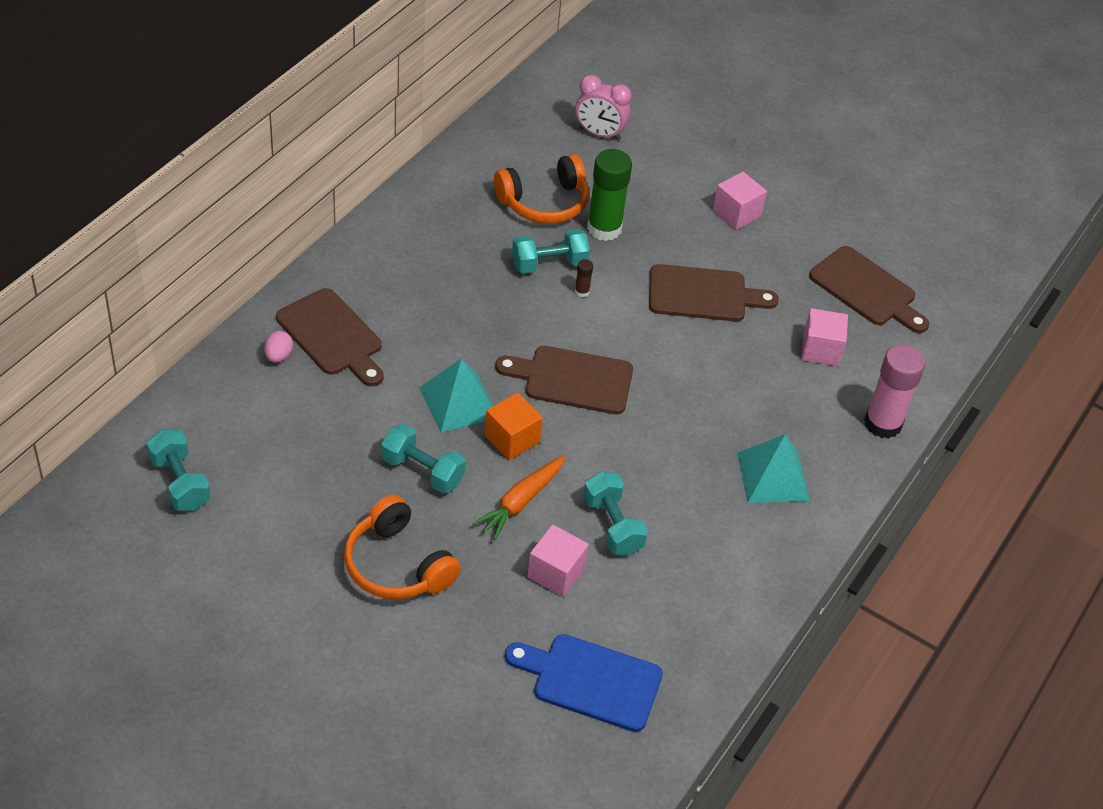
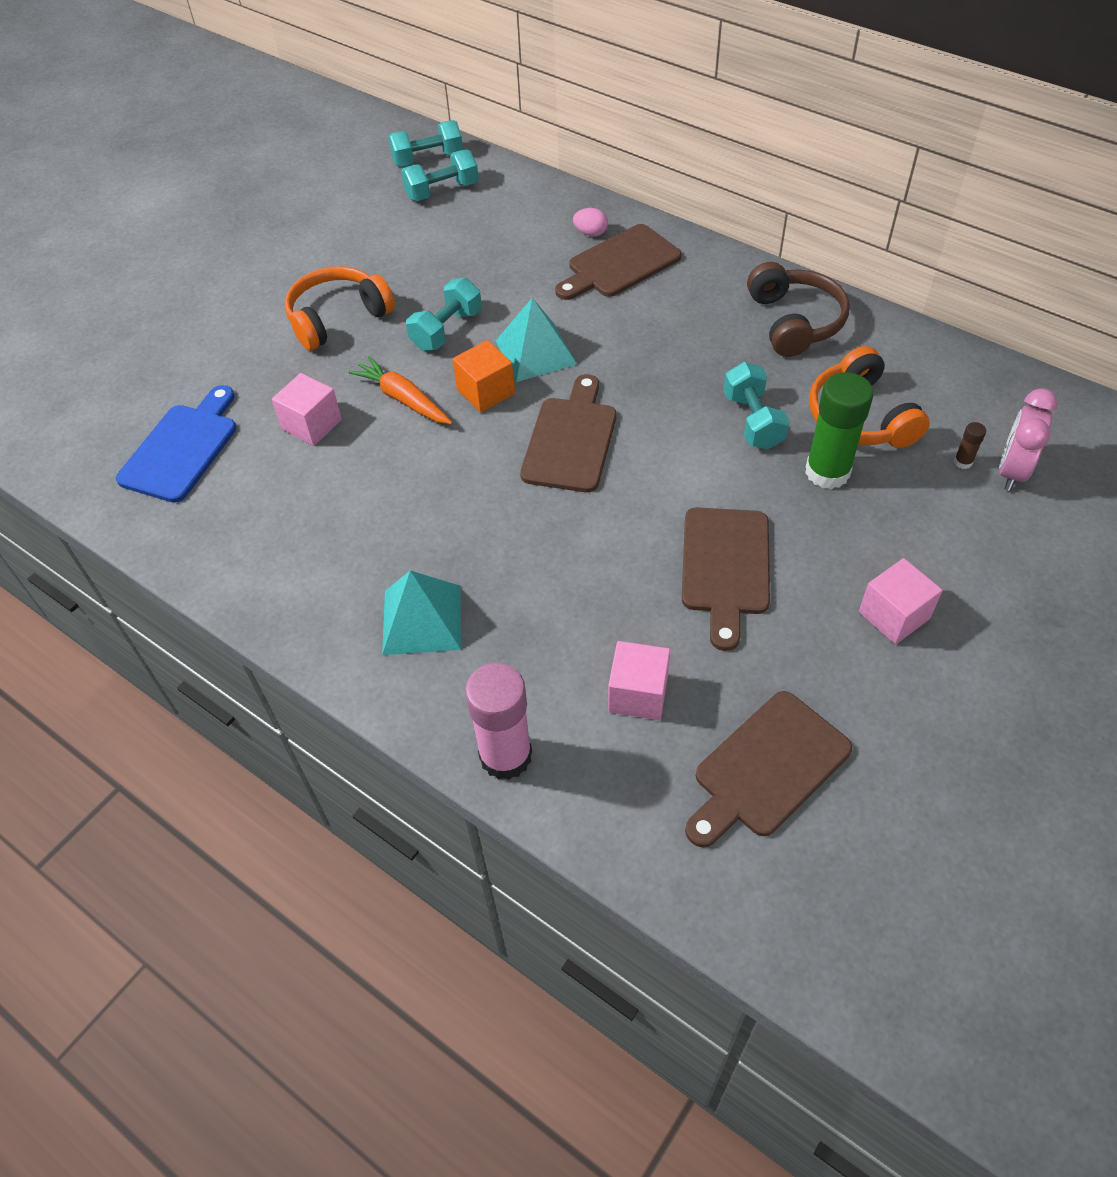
camera: 100 degrees right, 5 degrees up
brown glue stick [575,259,593,297] -> brown glue stick moved to [954,422,986,469]
turquoise dumbbell [583,471,648,556] -> turquoise dumbbell moved to [388,120,463,167]
none -> brown headphones [747,262,850,357]

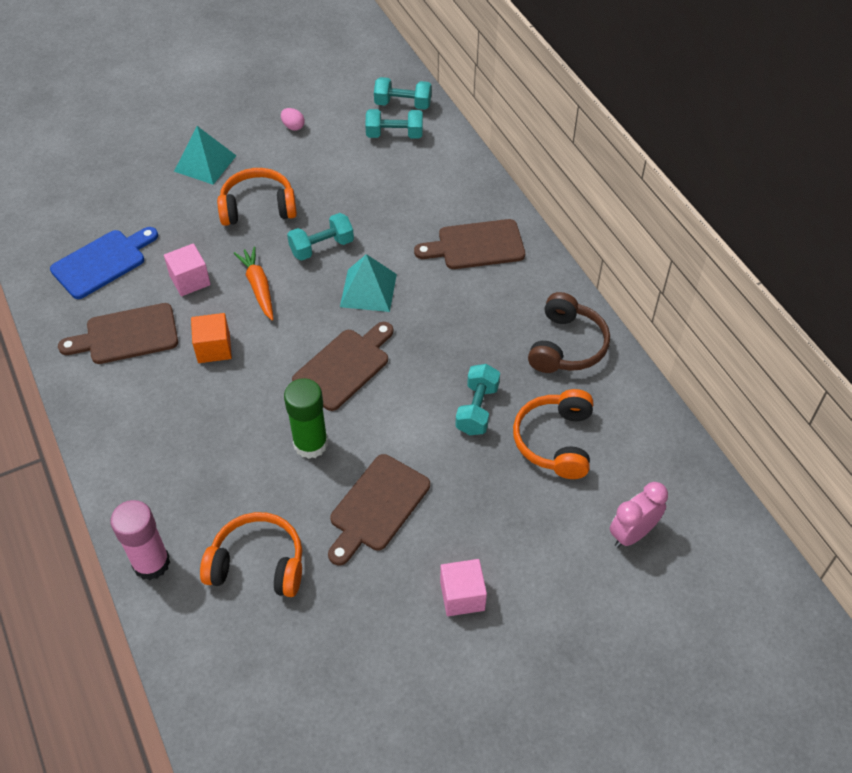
camera: 25 degrees right, 0 degrees up
turquoise pyramid [382,571,461,655] -> turquoise pyramid moved to [174,126,236,185]
orange cube [452,340,515,412] -> orange cube moved to [191,313,232,363]
pink egg [573,208,608,236] -> pink egg moved to [281,108,305,131]
pink cube [608,641,670,720] -> orange headphones [200,512,302,597]
brown cutting board [685,691,852,847] -> brown cutting board moved to [58,303,178,364]
green glue stick [805,372,874,489] -> green glue stick moved to [284,378,328,459]
brown glue stick [954,422,986,469] -> none

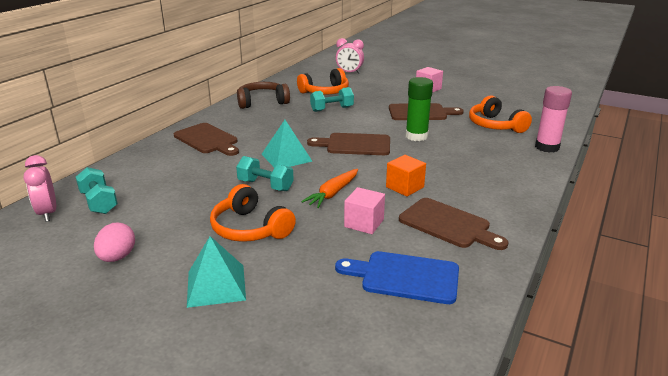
camera: 125 degrees left, 25 degrees down
pink egg [281,108,305,131] -> pink egg [94,223,135,262], size x1.51
turquoise dumbbell [374,77,431,110] -> pink clock [24,155,56,222]

